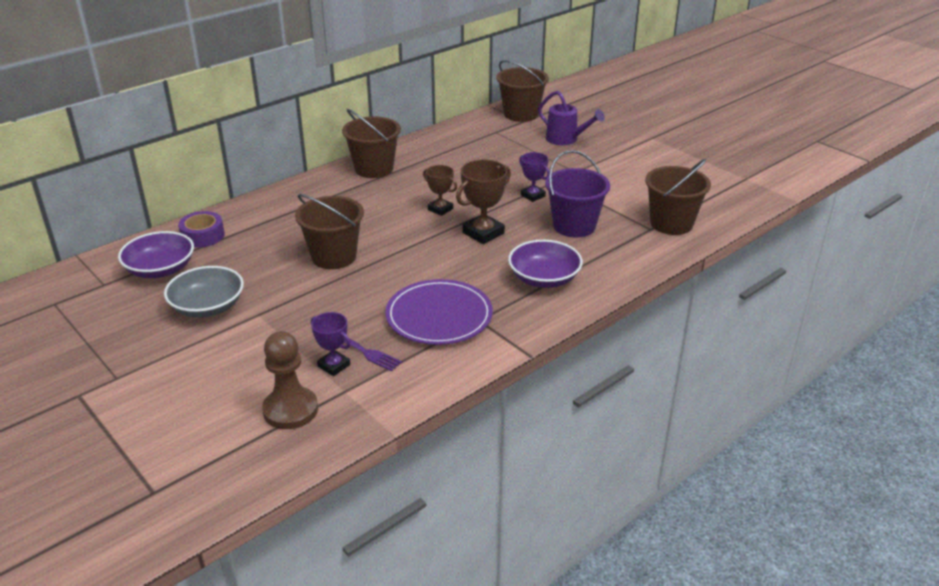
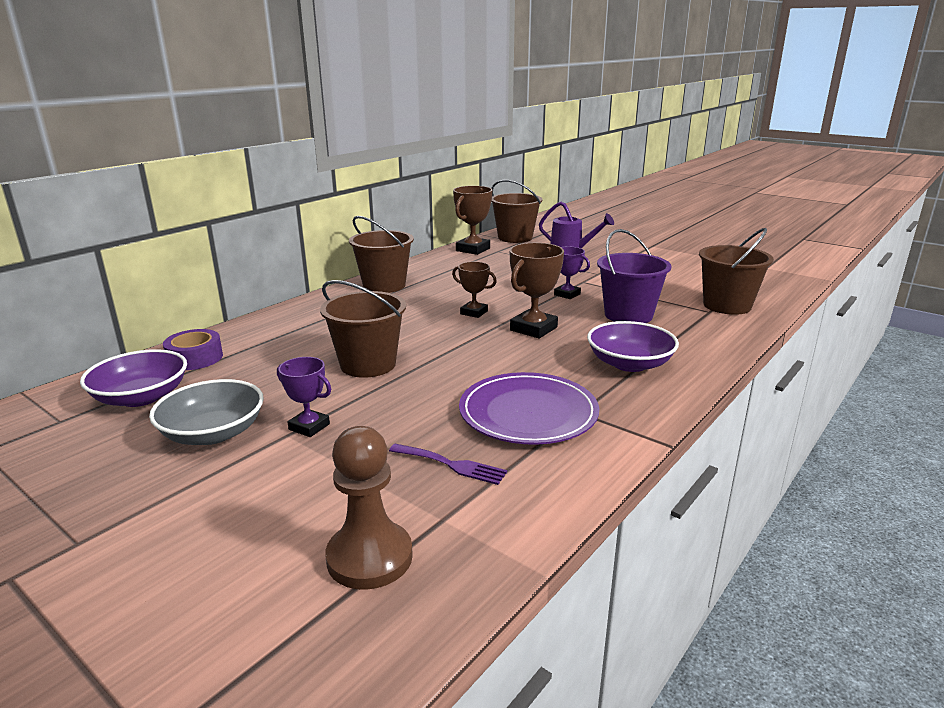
camera: 10 degrees left, 10 degrees down
purple trophy [311,312,351,376] -> purple trophy moved to [277,357,331,437]
none -> brown trophy [453,186,492,255]

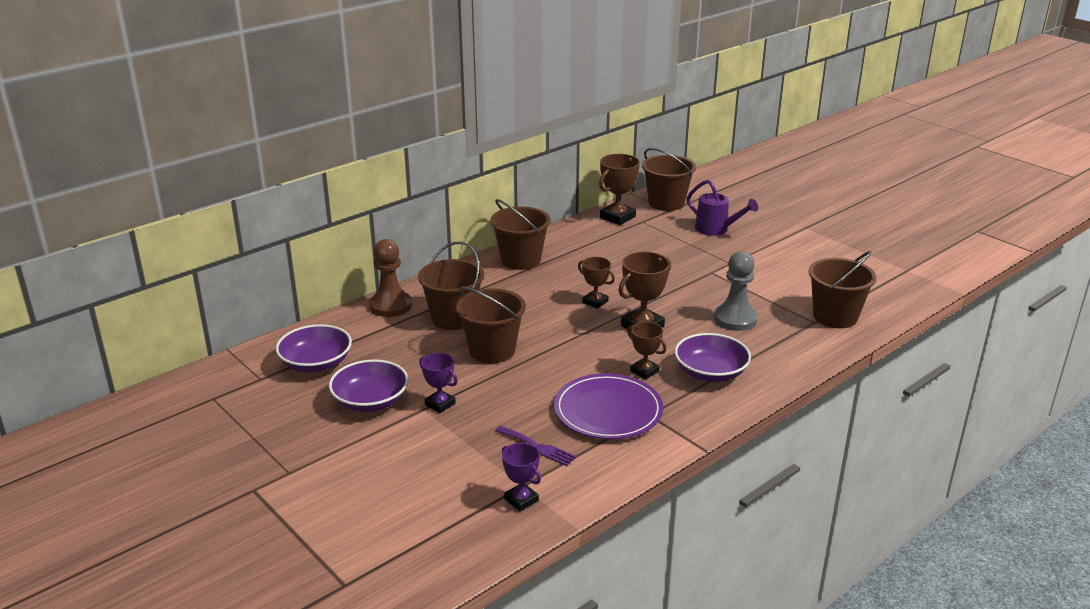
camera: 10 degrees right, 5 degrees up
grey bowl [149,379,264,445] -> purple bowl [329,360,409,412]
purple tape [163,329,223,370] -> none
brown pawn [325,426,413,590] -> brown pawn moved to [369,239,412,317]
purple trophy [554,247,590,299] -> purple trophy moved to [502,443,541,511]
purple bucket [597,229,671,323] -> grey pawn [714,251,758,331]
none -> brown bucket [418,241,484,330]
none -> brown trophy [627,322,667,379]

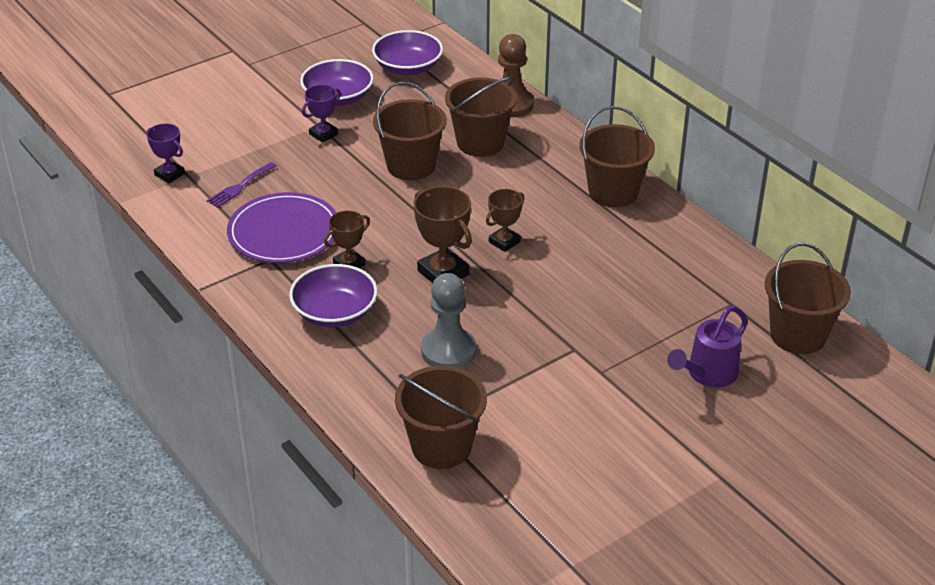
camera: 95 degrees right, 10 degrees up
purple trophy [502,443,541,511] -> purple trophy turned 75 degrees clockwise [146,123,185,183]
brown trophy [599,154,640,225] -> none

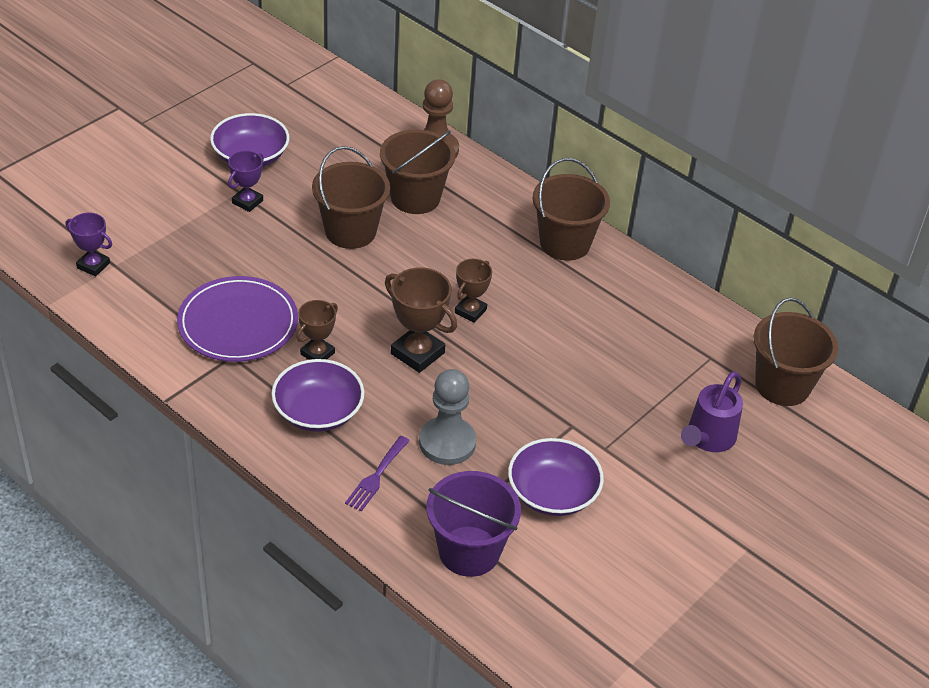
camera: 15 degrees left, 5 degrees up
purple fork [207,162,277,208] -> purple fork moved to [345,436,410,512]
purple bowl [372,30,443,75] -> purple bowl moved to [508,438,604,516]
brown bucket [395,366,487,469] -> purple bucket [427,471,521,577]

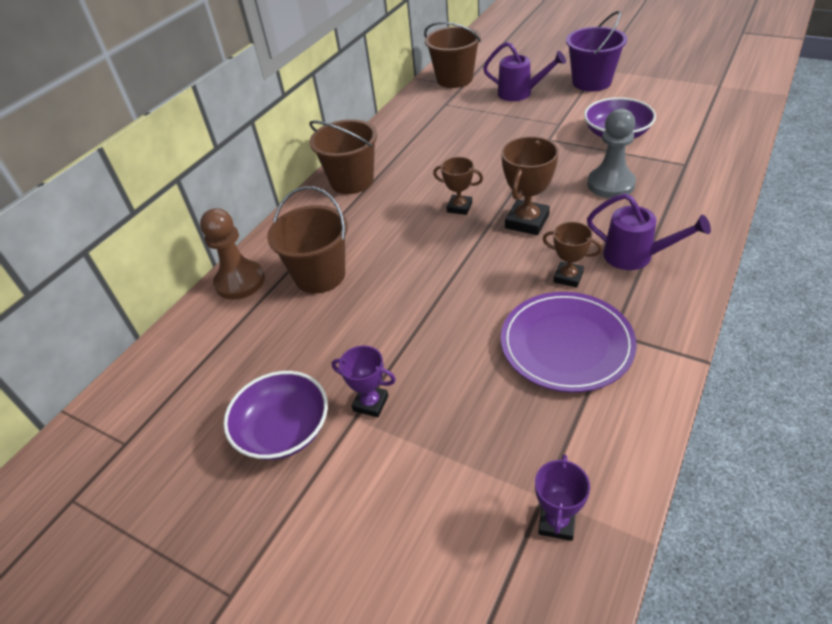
camera: 95 degrees left, 0 degrees up
purple bowl [271,359,364,432] -> purple watering can [587,193,711,270]
brown bucket [312,146,390,249] -> none
purple fork [345,436,410,512] -> none
purple bucket [427,471,521,577] -> purple bucket moved to [566,11,627,92]

